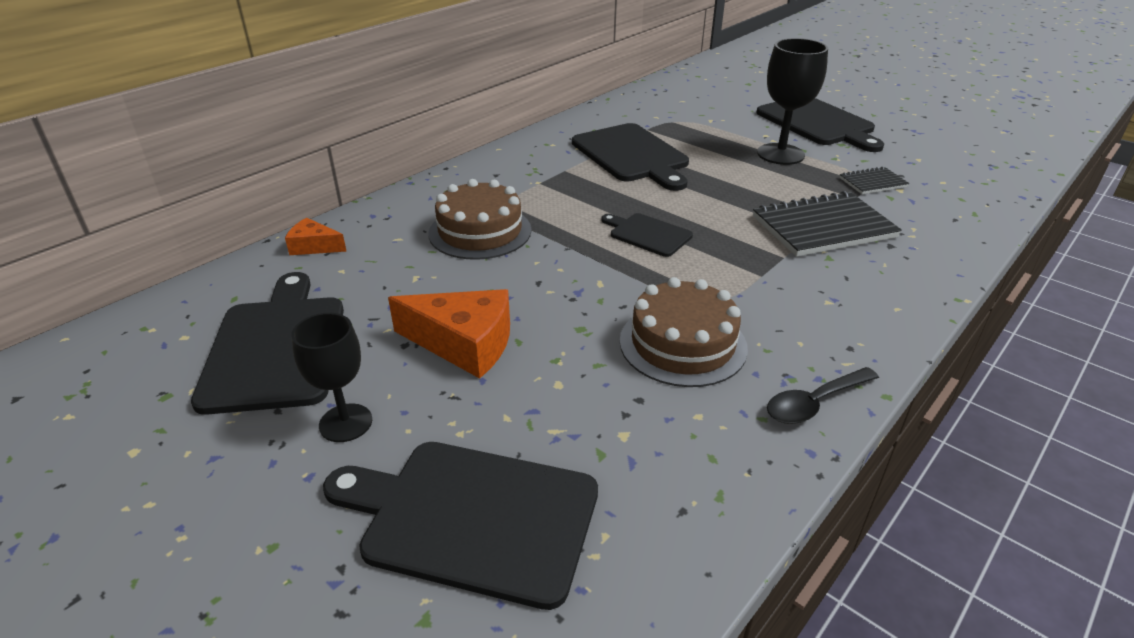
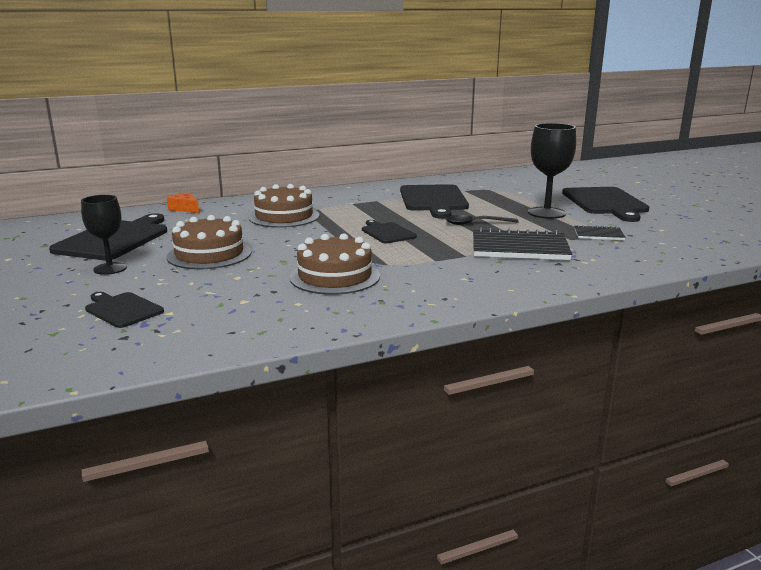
camera: 25 degrees right, 15 degrees down
black cutting board [323,442,598,610] -> black cutting board [85,292,164,328], size x0.54
orange cheese [388,289,510,379] -> brown cake [166,215,251,269]
black spoon [767,367,879,424] -> black spoon moved to [445,215,519,225]

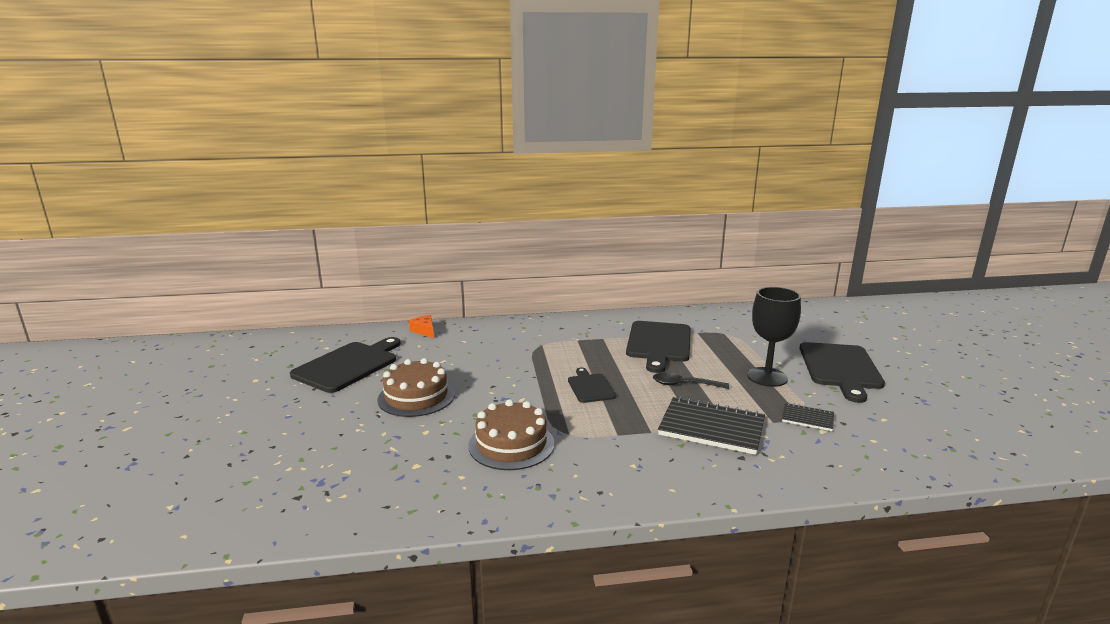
camera: 15 degrees right, 0 degrees up
black goblet [81,195,127,275] -> none
black cutting board [85,292,164,328] -> none
brown cake [249,184,319,228] -> none

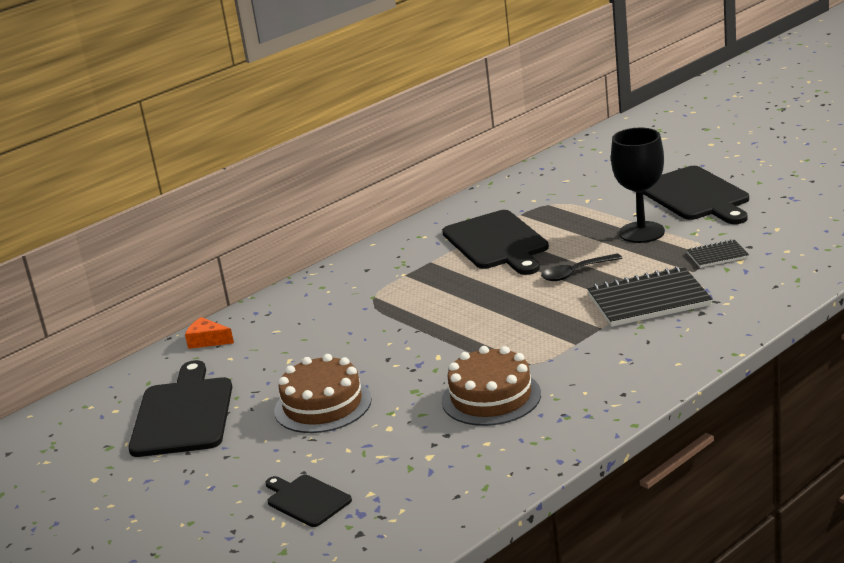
camera: 30 degrees left, 5 degrees up
black cutting board [568,368,616,403] -> black cutting board moved to [265,475,352,527]

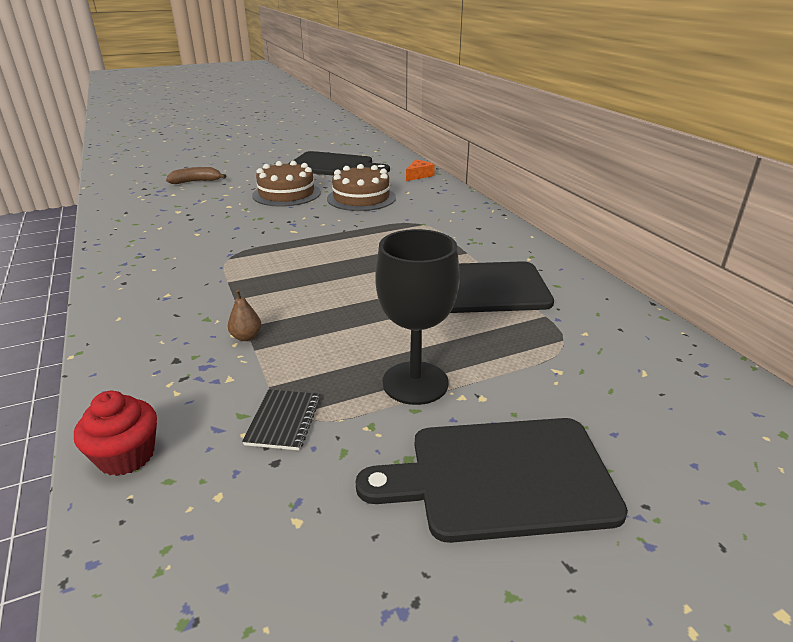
camera: 105 degrees right, 5 degrees up
black cutting board [265,475,352,527] -> brown banana [166,167,226,184]
brown cake [442,346,541,426] -> brown cake moved to [327,164,396,211]
black spoon [541,254,622,281] -> none
black notebook [587,266,712,327] -> brown pear [228,290,262,341]
none -> red cupcake [74,391,157,476]

